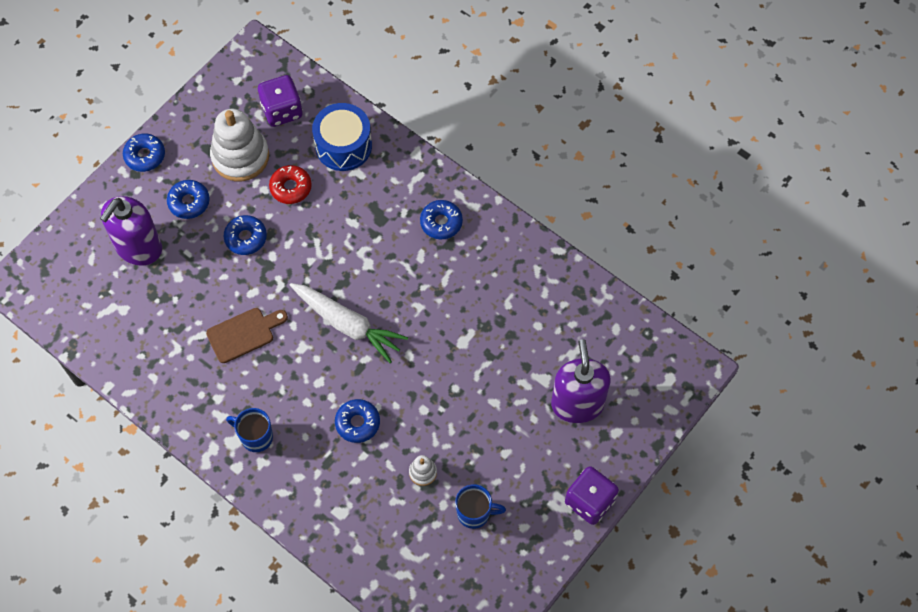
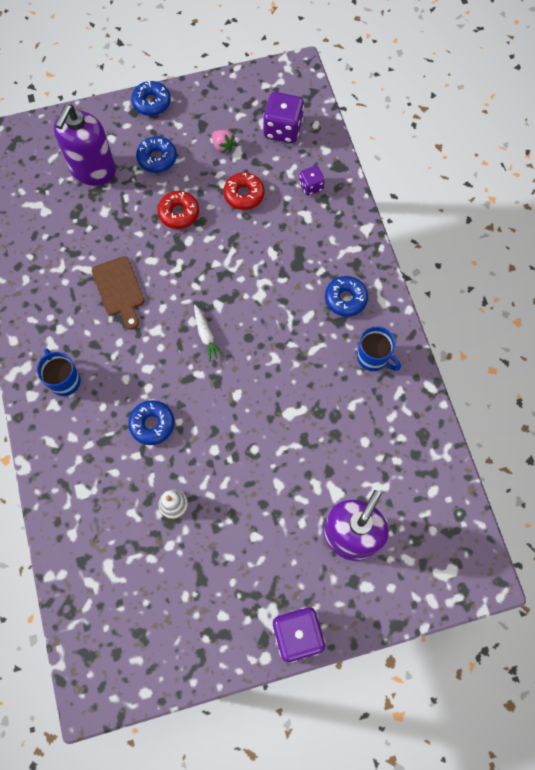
camera: 35 degrees right, 5 degrees up
purple soap dispenser [100,196,162,266] -> purple soap dispenser turned 45 degrees counterclockwise [54,105,116,186]
brown cutting board [206,308,288,363] -> brown cutting board turned 60 degrees clockwise [92,256,145,330]
white stacking toy [210,109,269,181] -> pink strawberry [212,130,236,154]
blue donut [224,215,267,255] -> red donut [158,191,199,229]
white carrot [290,283,408,363] -> white carrot [194,305,224,362], size x0.48
blue drum [312,103,372,171] -> purple dice [300,166,325,196]
blue mug [455,484,506,529] -> blue mug moved to [357,327,401,371]

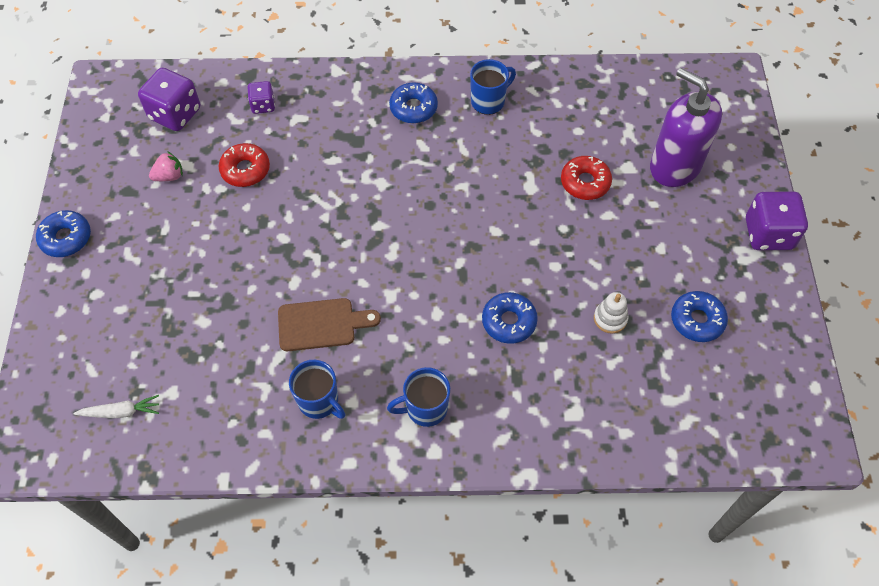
camera: 75 degrees left, 10 degrees down
purple soap dispenser [54,105,116,186] -> none
blue donut [136,136,177,173] -> blue donut moved to [671,291,728,342]
red donut [158,191,199,229] -> red donut moved to [561,156,612,200]
white carrot [194,305,224,362] -> white carrot moved to [73,395,159,418]
none -> blue mug [289,360,345,419]

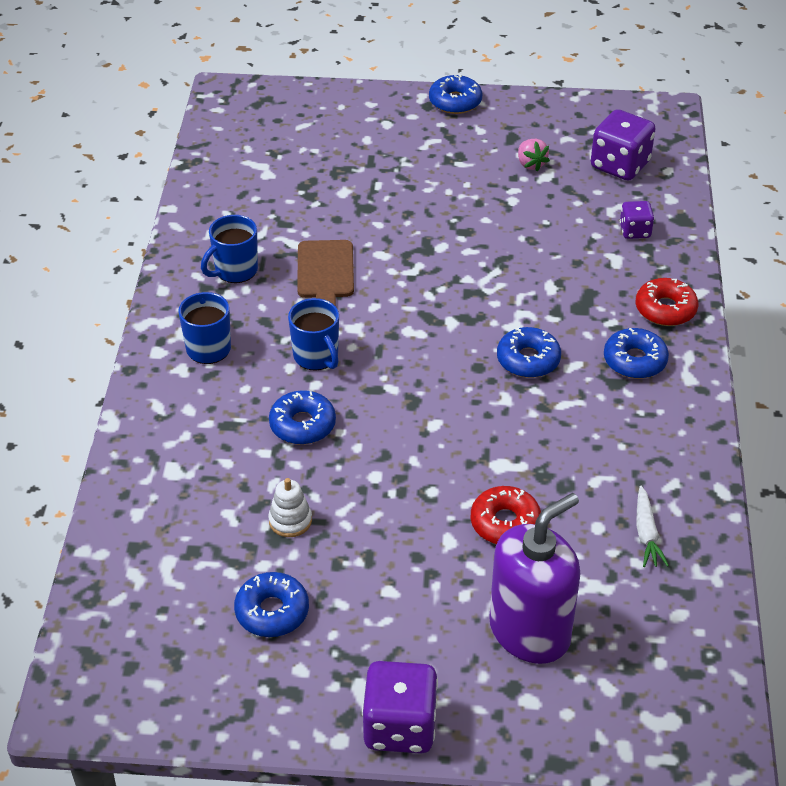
camera: 95 degrees right, 15 degrees down
white carrot [73,395,159,418] -> white carrot moved to [636,485,669,567]
red donut [219,143,270,187] -> red donut moved to [636,278,698,326]
blue mug [470,59,516,115] -> blue mug moved to [288,298,339,371]
none -> blue donut [497,327,561,378]

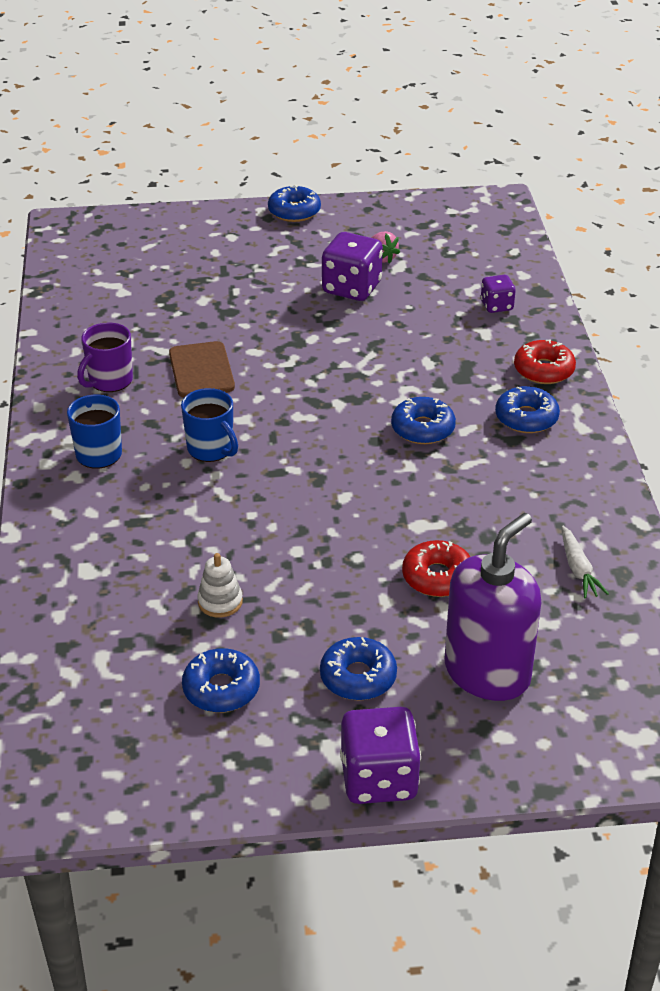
camera: 10 degrees left, 5 degrees down
blue mug [201,215,258,283] -> purple mug [77,322,133,392]
blue donut [269,390,336,445] -> blue donut moved to [320,637,397,700]
purple dice [591,109,656,181] -> purple dice moved to [322,232,383,301]

